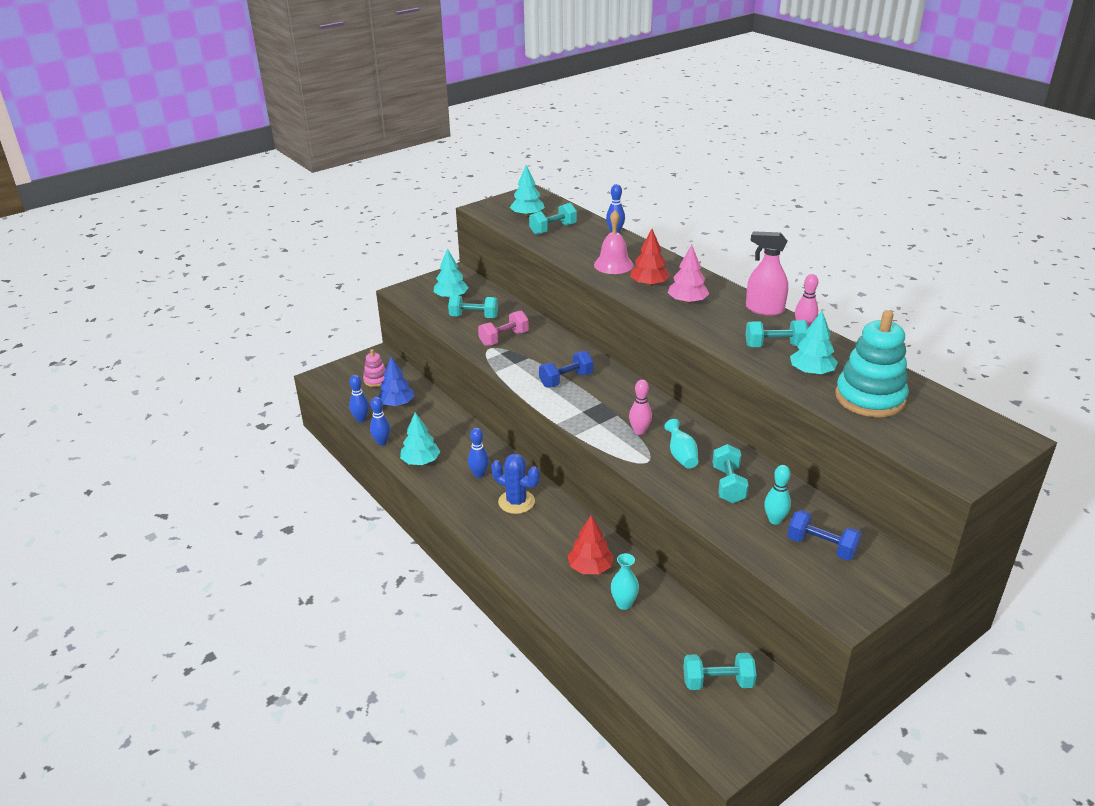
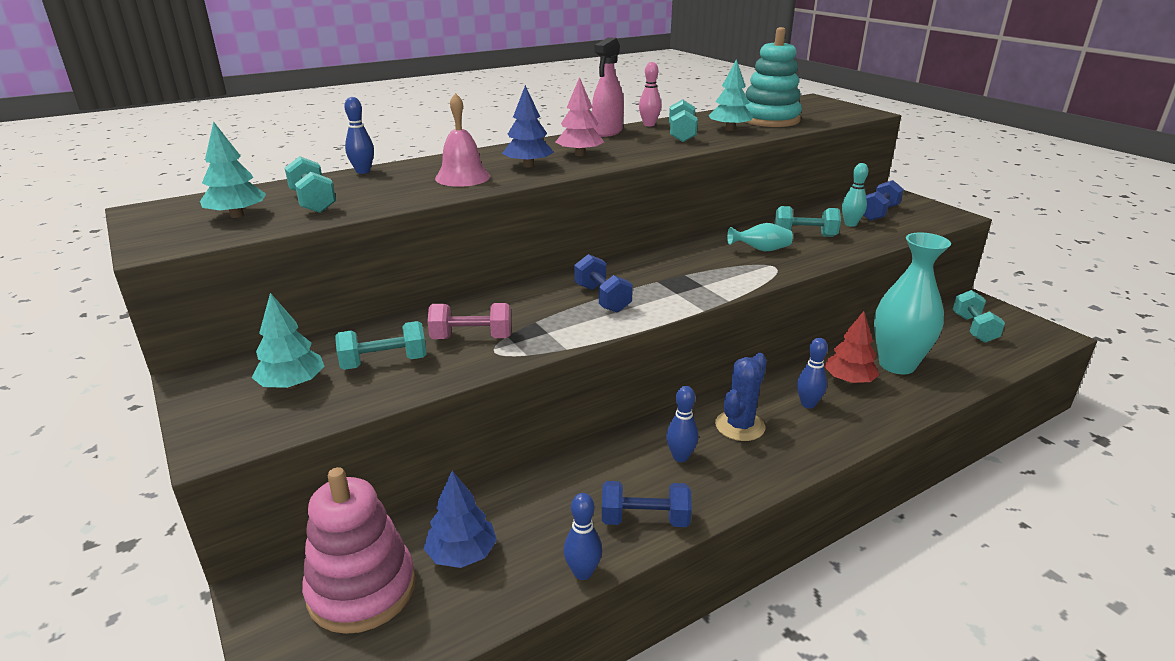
camera: 85 degrees left, 5 degrees down
blue bowling pin [349,375,369,422] -> blue bowling pin moved to [797,338,828,408]
pink stacking toy [363,349,386,387] -> pink stacking toy [302,467,416,634], size x2.02
turquoise tree [400,412,440,465] -> blue dumbbell [602,481,692,527]
turquoise dumbbell [448,295,498,318] -> turquoise dumbbell turned 60 degrees clockwise [335,321,427,370]
pink dumbbell [478,311,529,346] -> pink dumbbell turned 60 degrees counterclockwise [427,303,511,339]
turquoise vase [611,553,639,610] -> turquoise vase [874,232,951,374], size x2.10
pink bowling pin [629,380,652,435] -> none
red tree [630,229,670,287] -> blue tree [502,85,554,168]

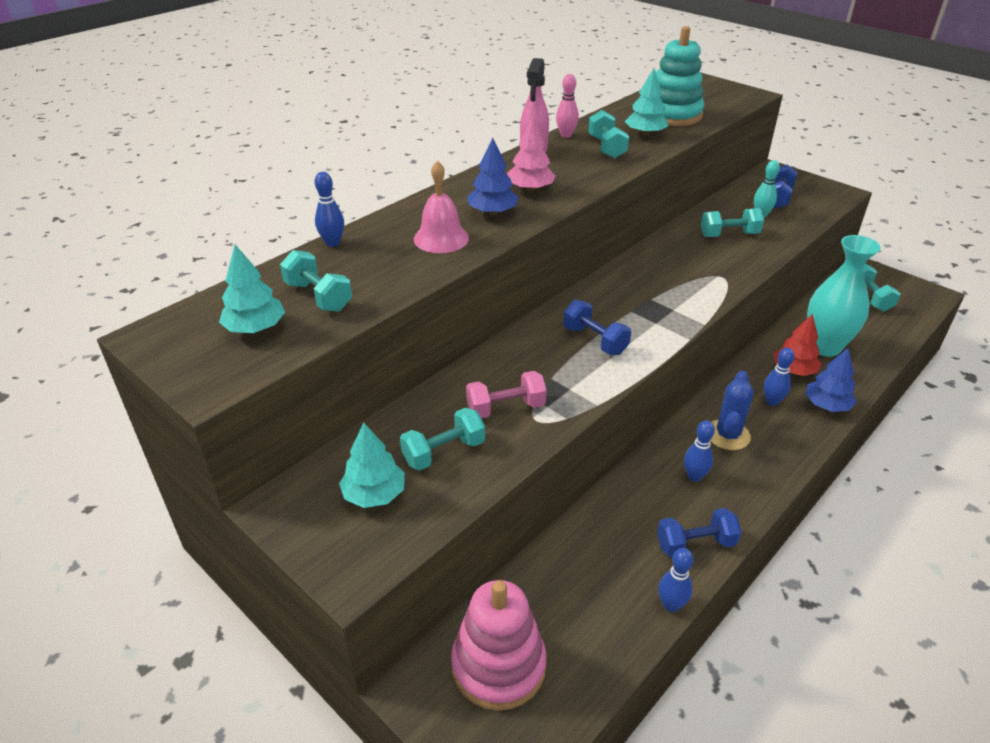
camera: 15 degrees left, 10 degrees up
blue tree [424,471,497,568] -> blue tree moved to [805,347,857,412]
turquoise vase [727,223,793,251] -> none

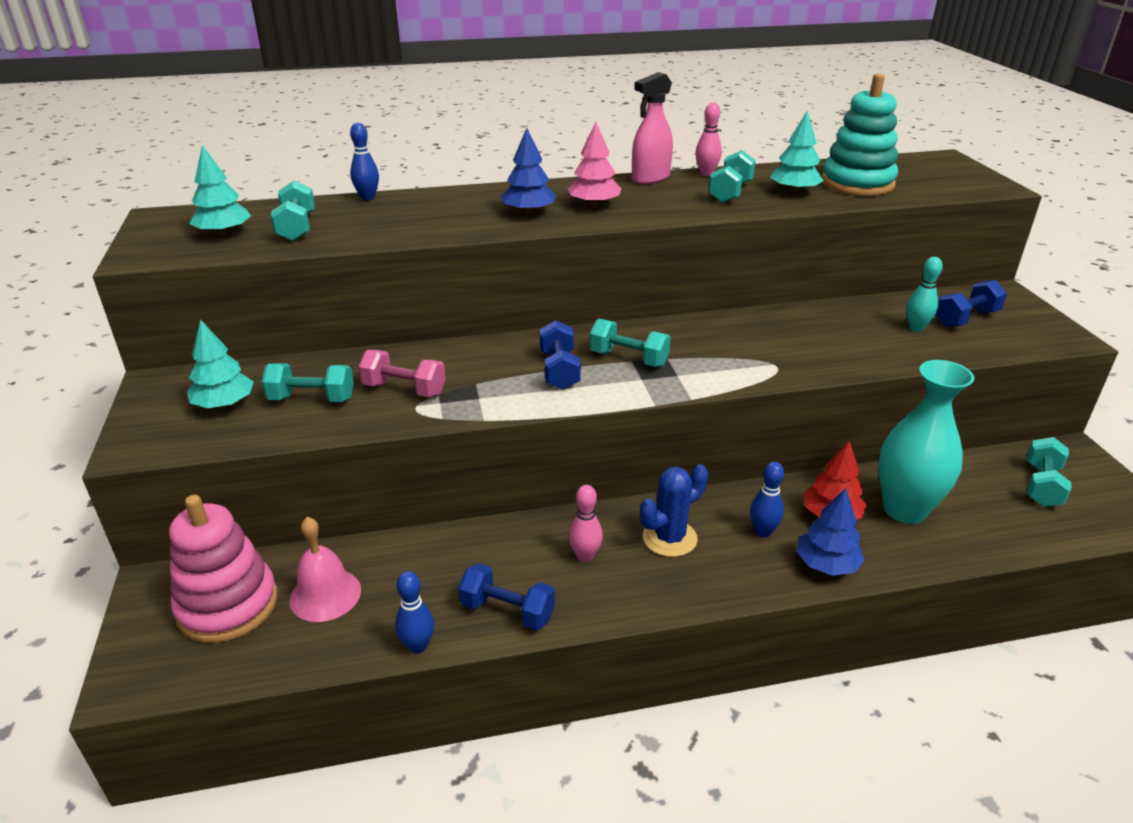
camera: 35 degrees right, 5 degrees down
pink bell [414,161,469,253] -> pink bell moved to [289,517,361,622]
blue bowling pin [684,420,715,482] -> pink bowling pin [569,485,603,562]
turquoise dumbbell [701,208,764,237] -> turquoise dumbbell moved to [590,319,671,367]

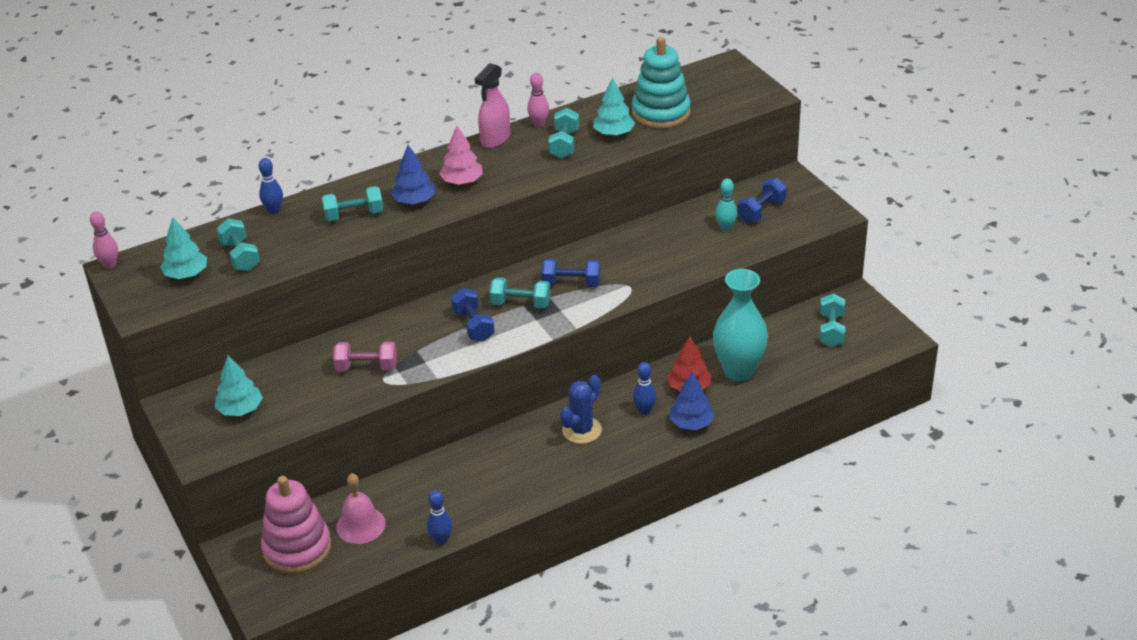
camera: 15 degrees left, 5 degrees up
turquoise dumbbell [262,363,354,402] -> turquoise dumbbell moved to [322,186,383,221]
blue dumbbell [458,563,555,630] -> blue dumbbell moved to [541,258,600,287]
pink bowling pin [569,485,603,562] -> pink bowling pin moved to [90,211,118,269]

